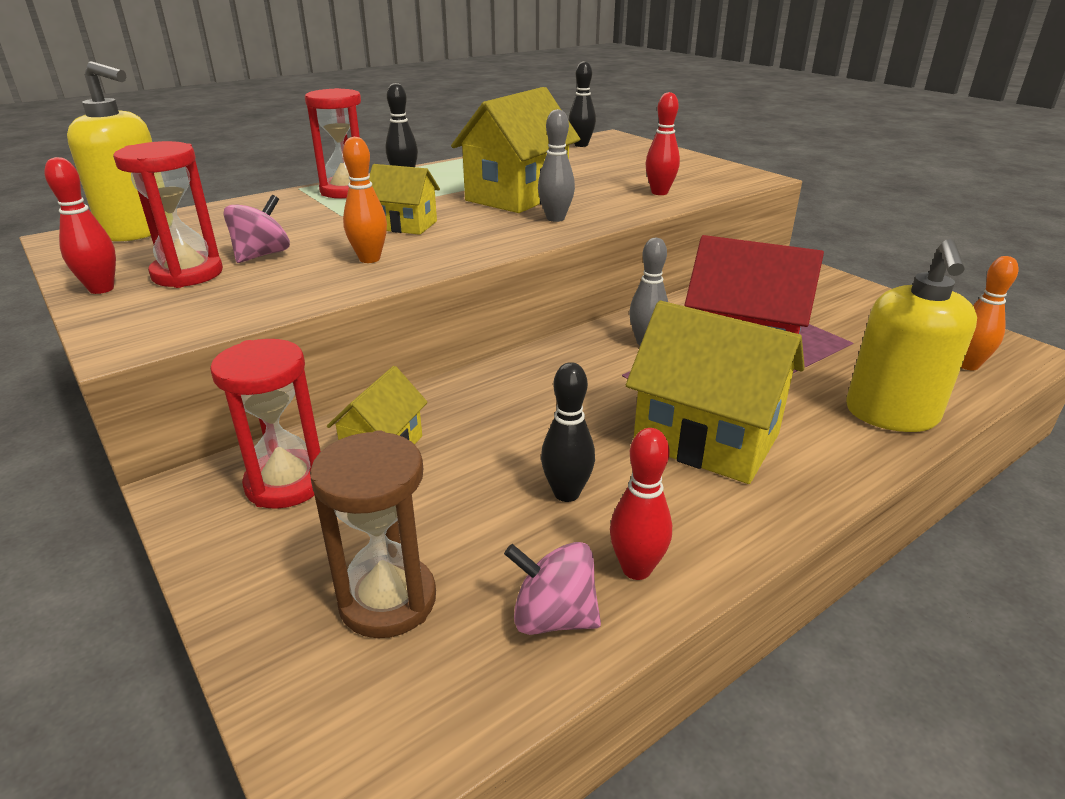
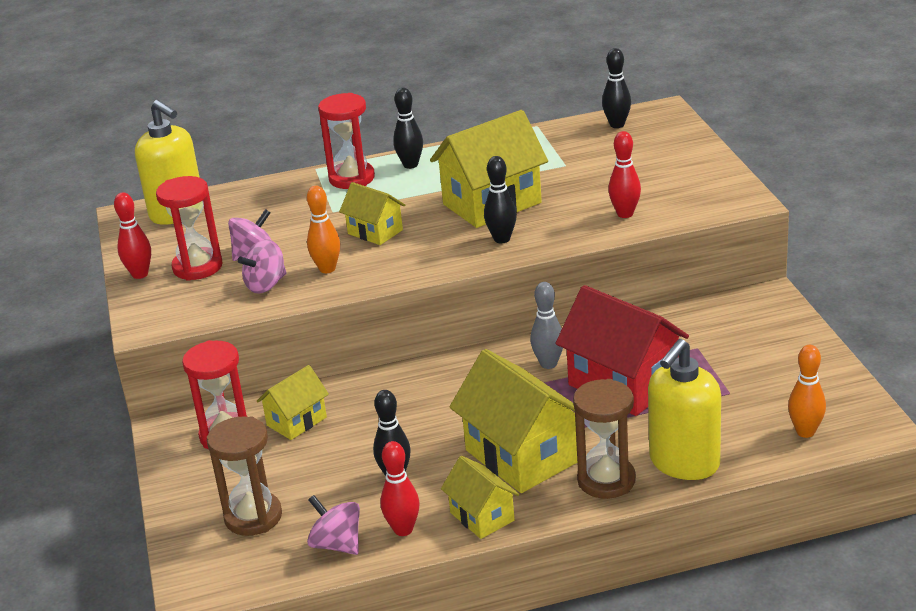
camera: 25 degrees right, 0 degrees up
grey bowling pin [538,109,575,222] -> black bowling pin [484,156,517,243]
none -> pink spinning top [238,240,286,293]
none -> yellow house [441,456,519,539]
none -> brown hourglass [573,379,636,499]

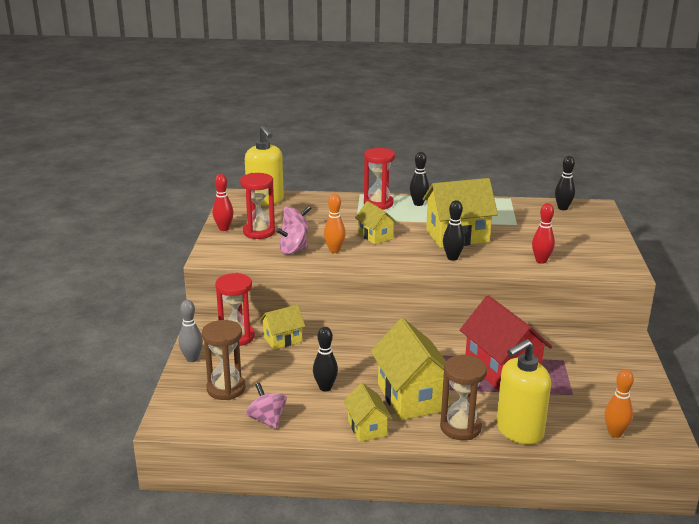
camera: 15 degrees right, 5 degrees down
red bowling pin [381,441,419,536] -> none
grey bowling pin [530,282,563,369] -> grey bowling pin moved to [179,300,203,362]

